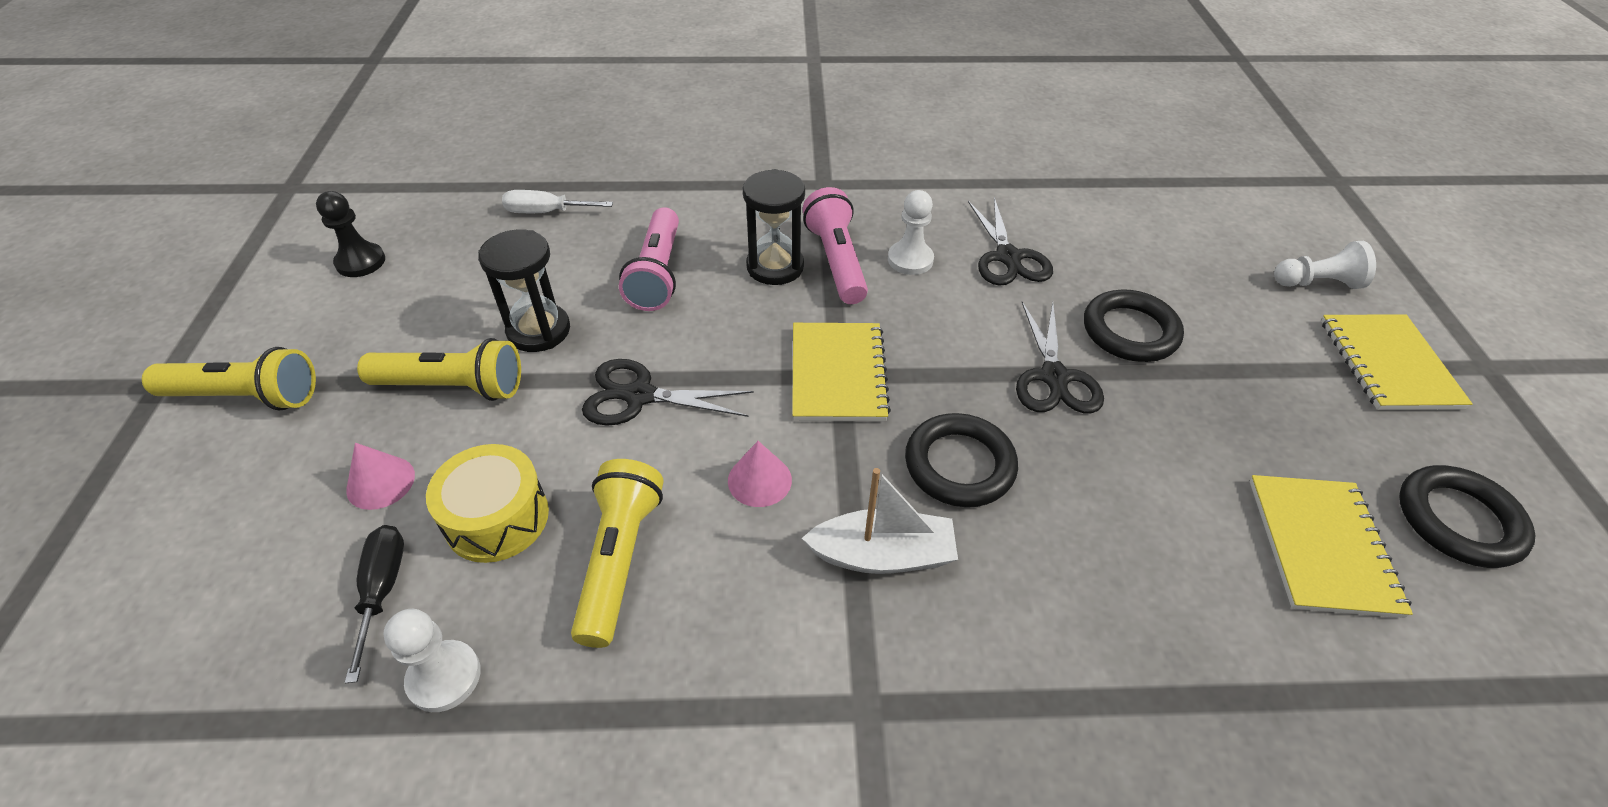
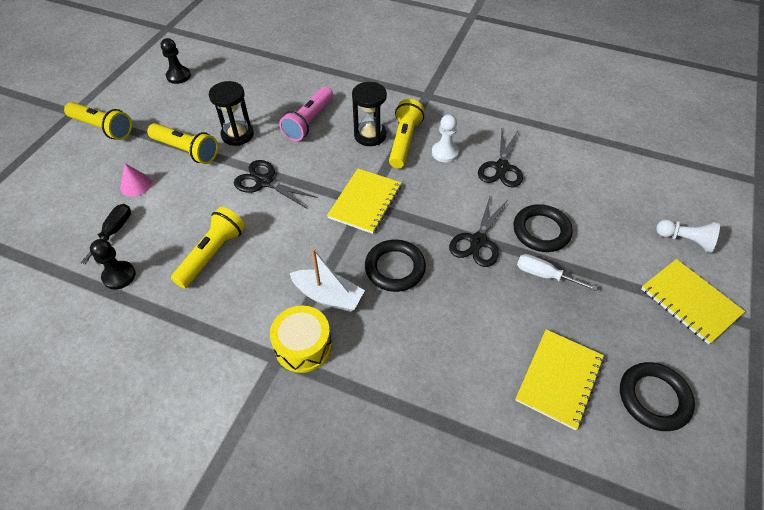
camera: 25 degrees right, 5 degrees up
white pawn [383,609,481,712] -> black pawn [90,239,136,290]
yellow drum [426,444,549,563] -> yellow drum moved to [270,306,332,373]
white screwdriver [502,190,613,213] -> white screwdriver moved to [517,254,597,291]
pink cone [728,441,792,507] -> none
pink flashlight [803,187,868,304] -> yellow flashlight [389,99,424,168]
yellow notebook [1321,314,1473,410] -> yellow notebook turned 60 degrees counterclockwise [641,259,745,344]

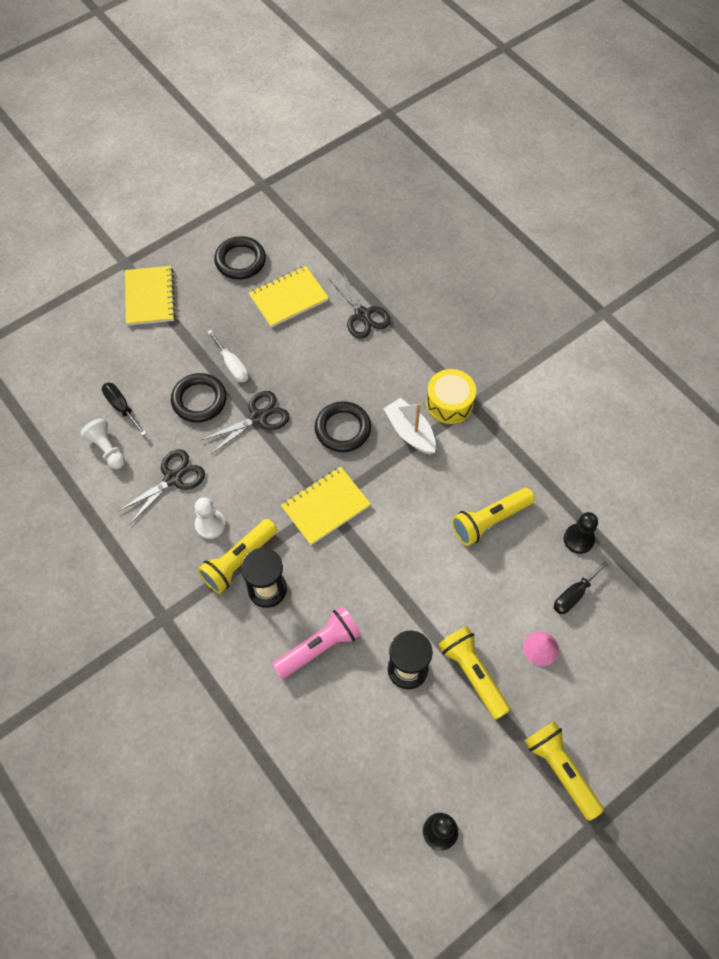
camera: 150 degrees left, 10 degrees up
black scissors [234,160,318,209] -> black scissors moved to [328,270,391,339]
white pawn [656,220,720,253] -> white pawn moved to [80,418,125,469]
none -> black screwdriver [102,383,147,436]

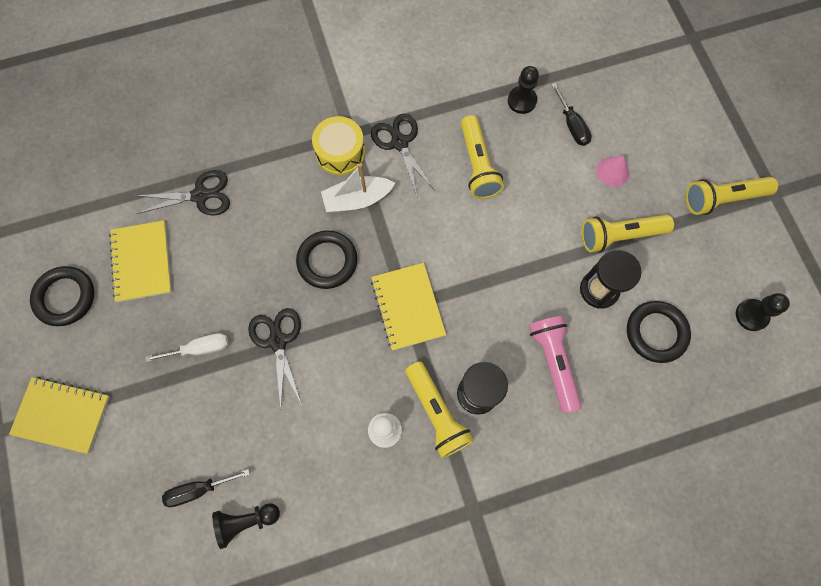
camera: 70 degrees left, 10 degrees up
white pawn [80,418,125,469] -> black pawn [212,503,280,549]
black scissors [117,449,205,524] -> black scissors moved to [371,114,434,195]
black ring [171,373,227,423] -> black ring moved to [627,301,691,363]

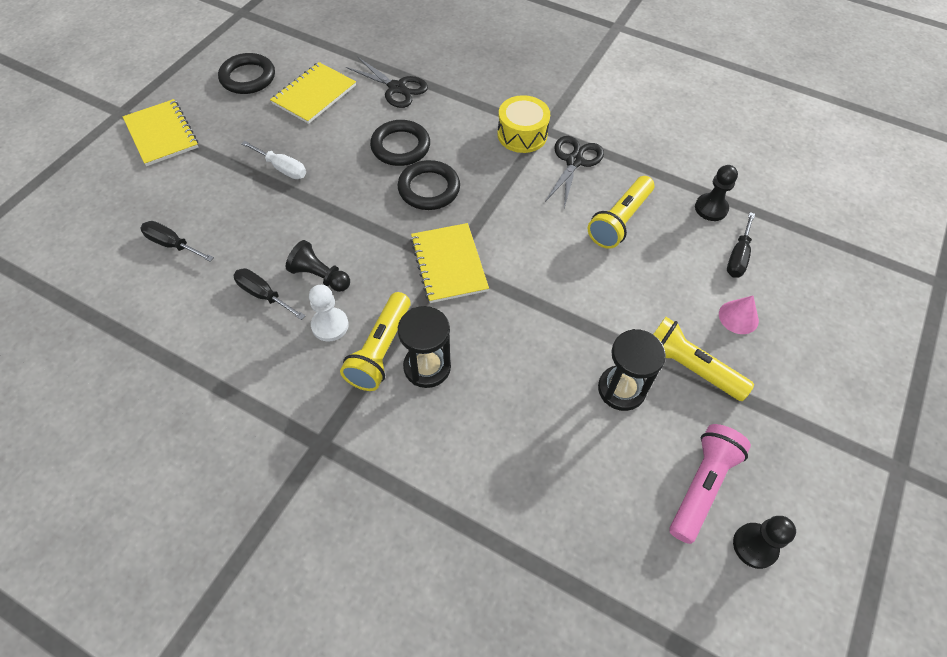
camera: 45 degrees right, 15 degrees down
black pawn [212,503,280,549] -> black pawn moved to [286,240,350,292]
black scissors [248,308,302,410] -> none
white boat [321,164,395,212] -> none
yellow notebook [371,263,446,351] -> yellow notebook turned 45 degrees counterclockwise [410,223,489,303]
pink flashlight [529,316,581,413] -> pink flashlight moved to [669,424,751,544]
black ring [627,301,691,363] -> black ring moved to [370,120,430,166]
yellow flashlight [686,177,778,215] -> none
none -> black screwdriver [233,268,305,320]

